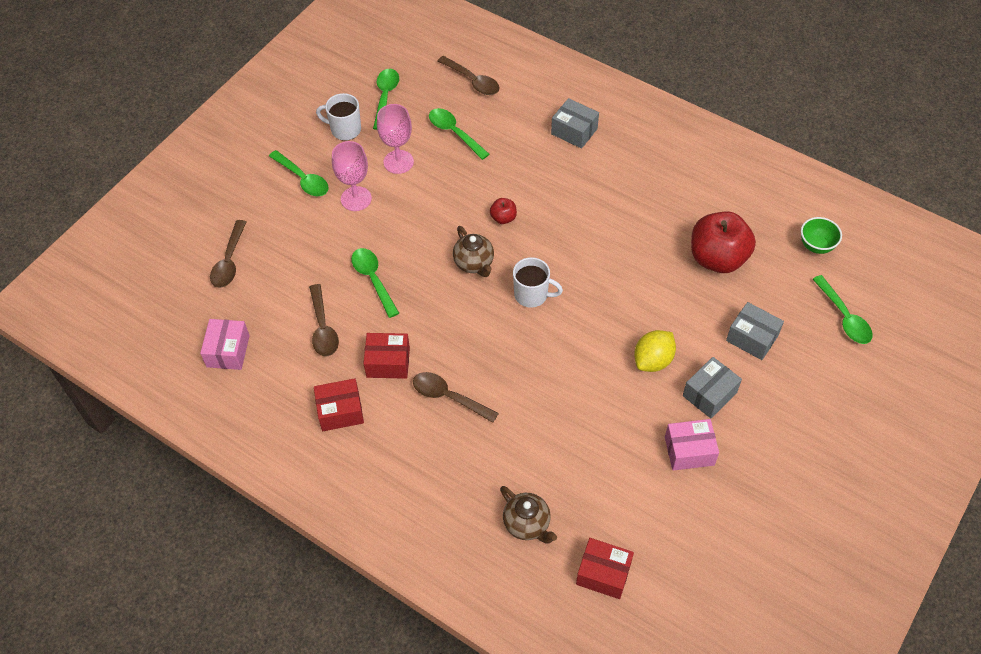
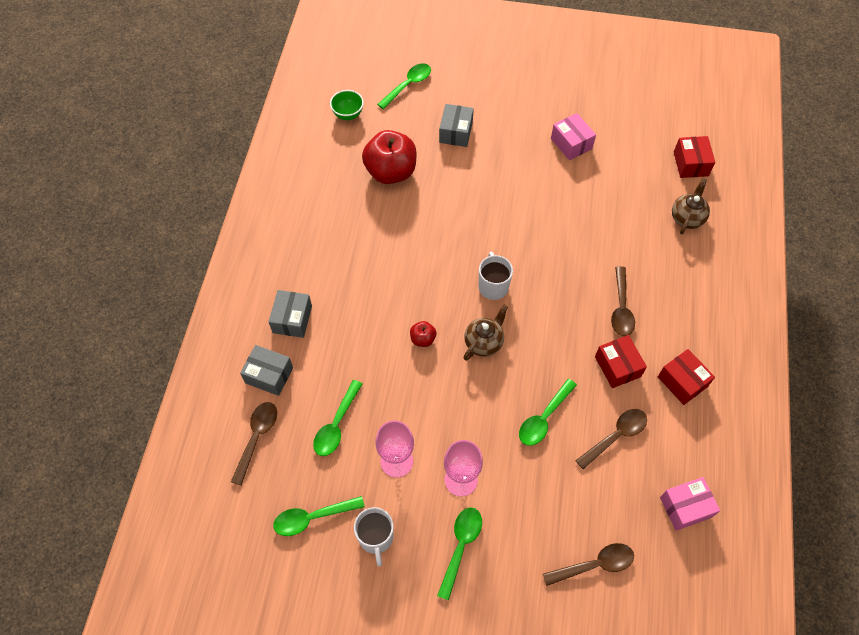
camera: 115 degrees left, 5 degrees up
yellow lemon [634,330,676,372] -> none
grey box [683,357,742,418] -> grey box moved to [240,345,293,396]

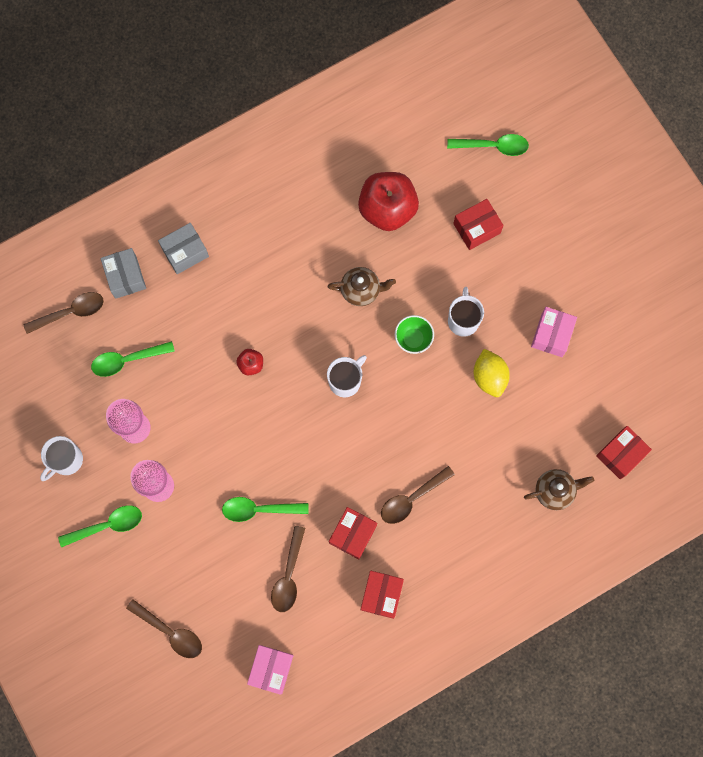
camera: 50 degrees right, 15 degrees up
green spoon [273,496,365,536] -> none
green bowl [330,90,364,120] -> green bowl moved to [395,315,434,354]
grey box [439,104,474,147] -> red box [453,199,504,250]
brown teapot [463,305,508,361] -> brown teapot moved to [328,267,396,306]
brown spoon [575,409,647,469] -> brown spoon turned 90 degrees clockwise [271,526,305,612]
pink box [660,477,720,531] -> pink box turned 75 degrees clockwise [247,645,293,695]
none -> white mug [448,287,484,337]
none -> yellow lemon [474,349,510,397]

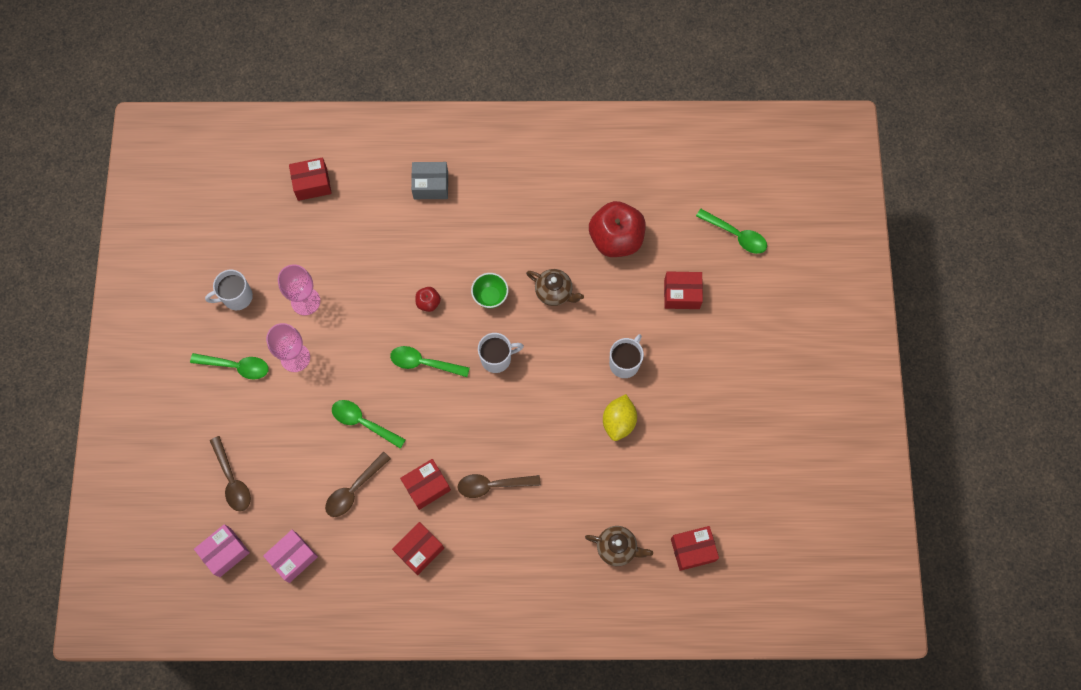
camera: 30 degrees right, 5 degrees down
brown spoon [23,292,104,334] -> red box [289,158,332,201]
green spoon [91,341,175,377] -> green spoon moved to [390,346,470,377]
grey box [100,248,146,299] -> none
green bowl [395,315,434,354] -> green bowl moved to [471,273,508,308]
pink box [531,307,577,357] -> pink box moved to [194,524,250,577]

